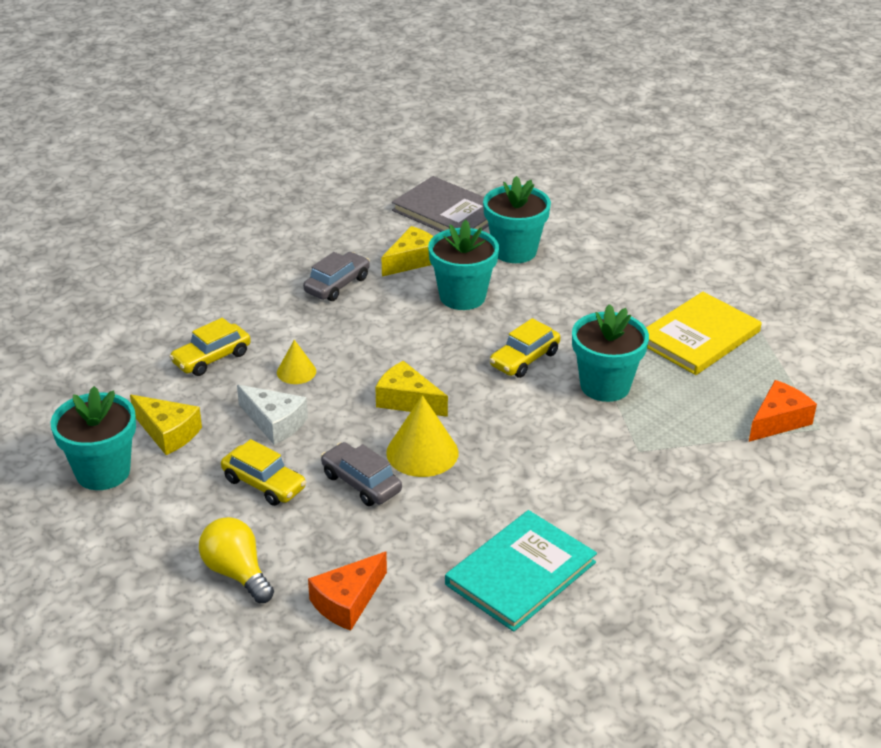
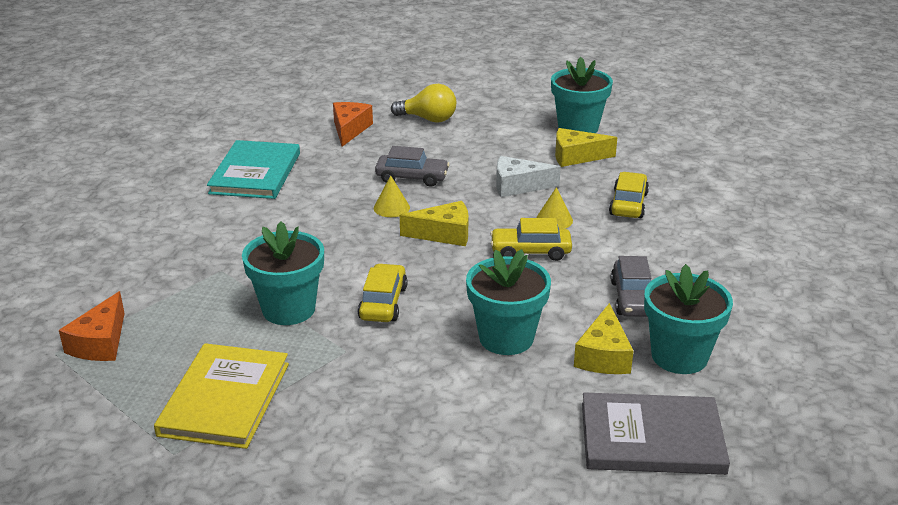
camera: 145 degrees right, 5 degrees down
yellow car [221,439,306,506] -> yellow car moved to [490,218,572,261]
yellow cone [386,395,458,477] -> yellow cone [374,175,410,217], size x0.59
turquoise flower pot [483,176,551,263] -> turquoise flower pot moved to [644,264,733,374]

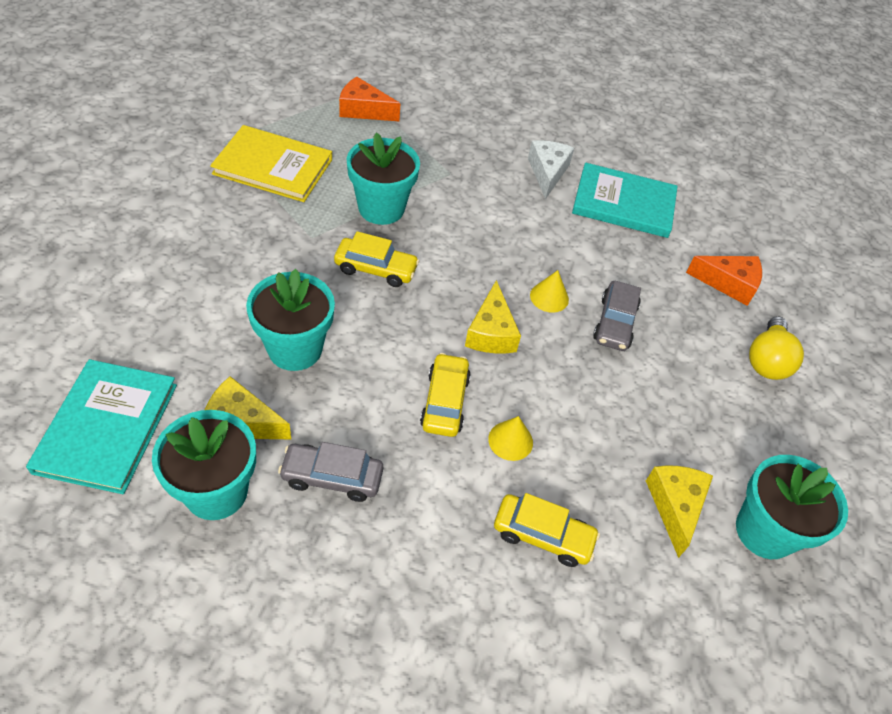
camera: 90 degrees right, 20 degrees up
white cheese [496,156,561,197] -> white cheese moved to [528,140,574,199]
grey book [582,392,730,475] -> turquoise book [26,359,177,494]

